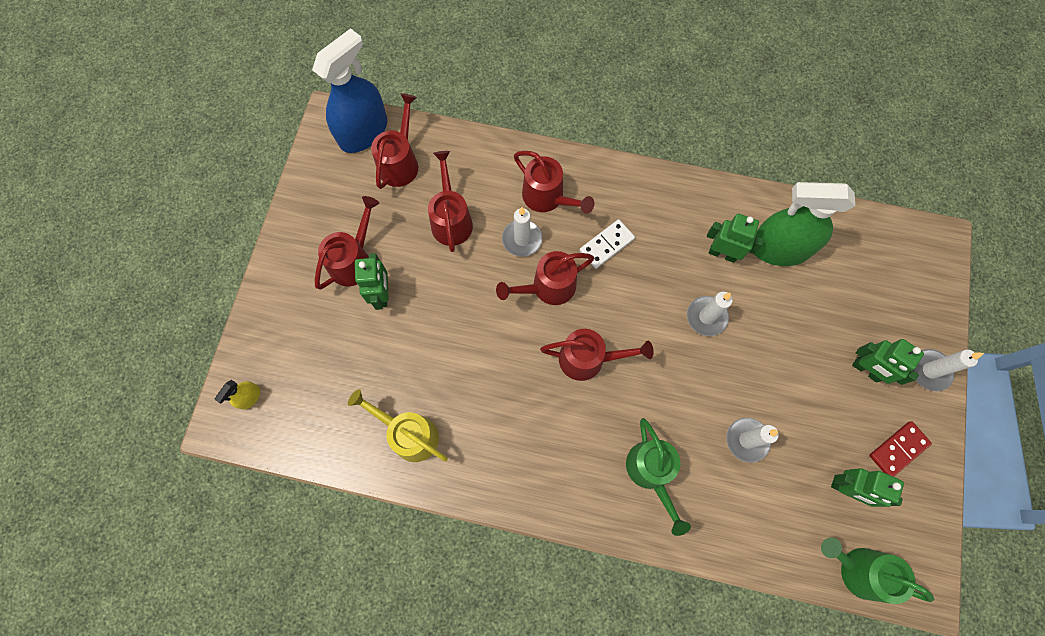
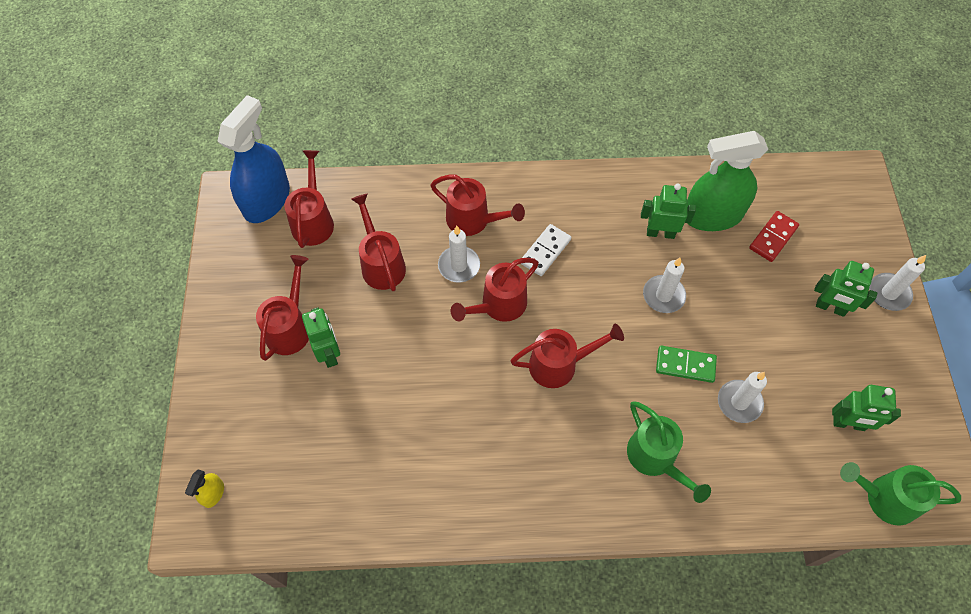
camera: 15 degrees left, 10 degrees down
yellow watering can [348,389,448,462] -> none
red domino [869,421,932,477] -> red domino moved to [749,211,799,262]
none -> green domino [656,346,717,383]

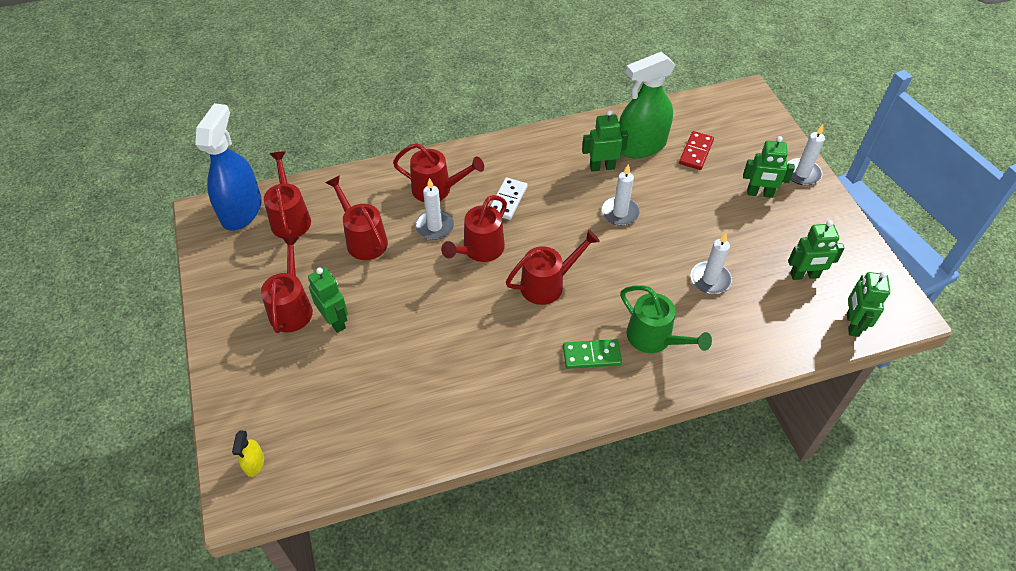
camera: 15 degrees left, 10 degrees down
green domino [656,346,717,383] -> green domino moved to [563,339,622,369]
green watering can [840,462,961,526] -> green robot [847,271,890,337]

